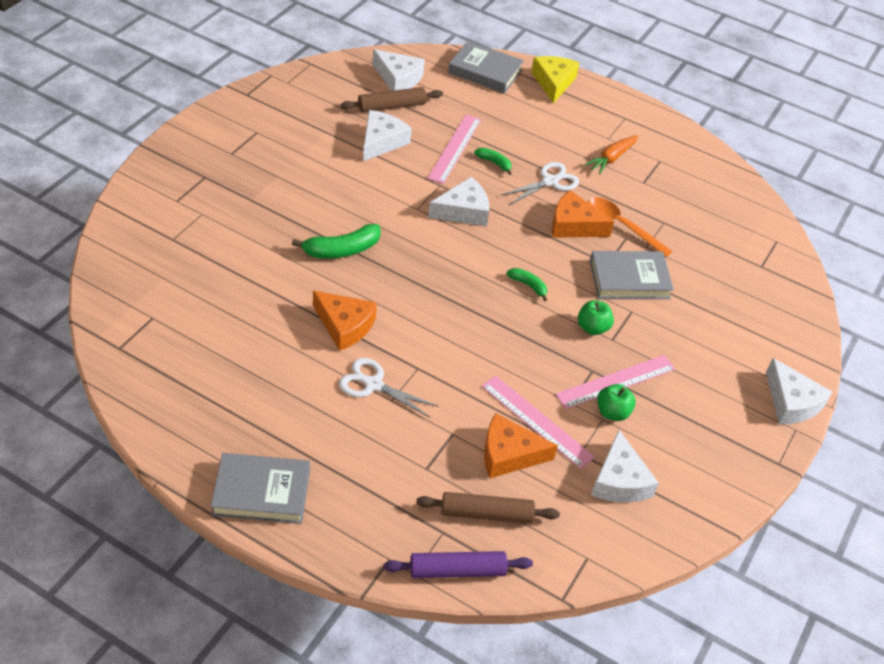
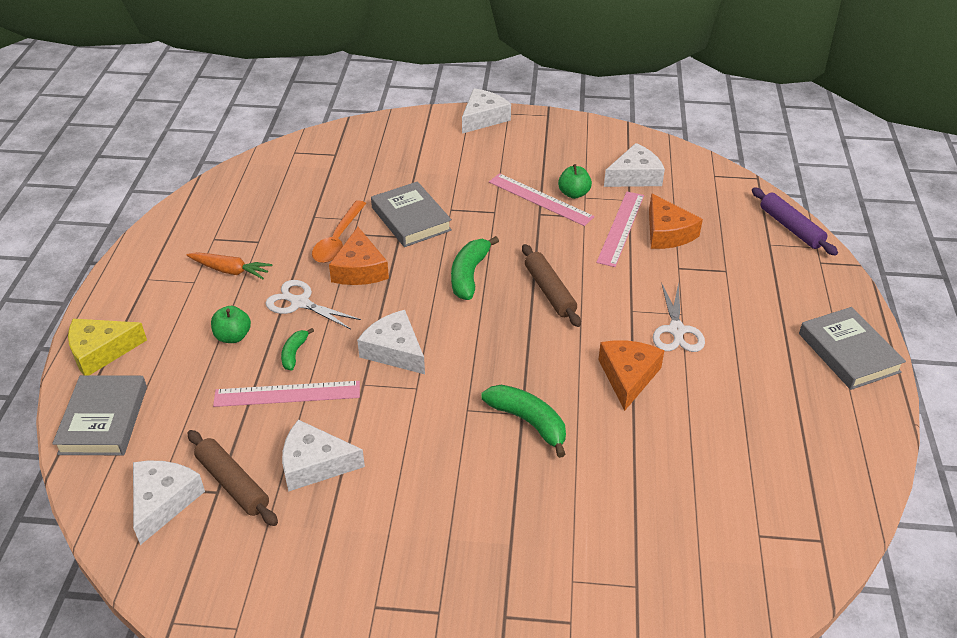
camera: 110 degrees left, 5 degrees down
brown rolling pin [416,492,560,524] -> brown rolling pin moved to [522,244,581,327]
green banana [507,268,547,301] -> green banana [451,236,499,300], size x1.76
green apple [578,300,614,335] -> green apple moved to [211,306,251,343]

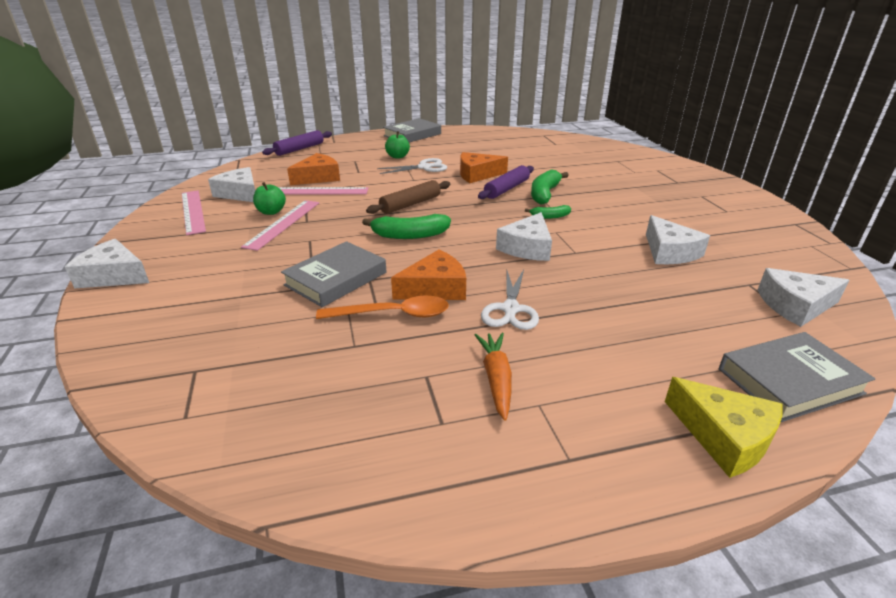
camera: 110 degrees left, 10 degrees down
brown rolling pin [188,430,278,526] -> none
green apple [211,306,251,343] -> green apple moved to [385,131,410,159]
pink ruler [213,381,360,407] -> pink ruler moved to [182,190,206,235]
green banana [281,328,314,370] -> green banana moved to [525,205,571,219]
none -> purple rolling pin [478,165,534,199]

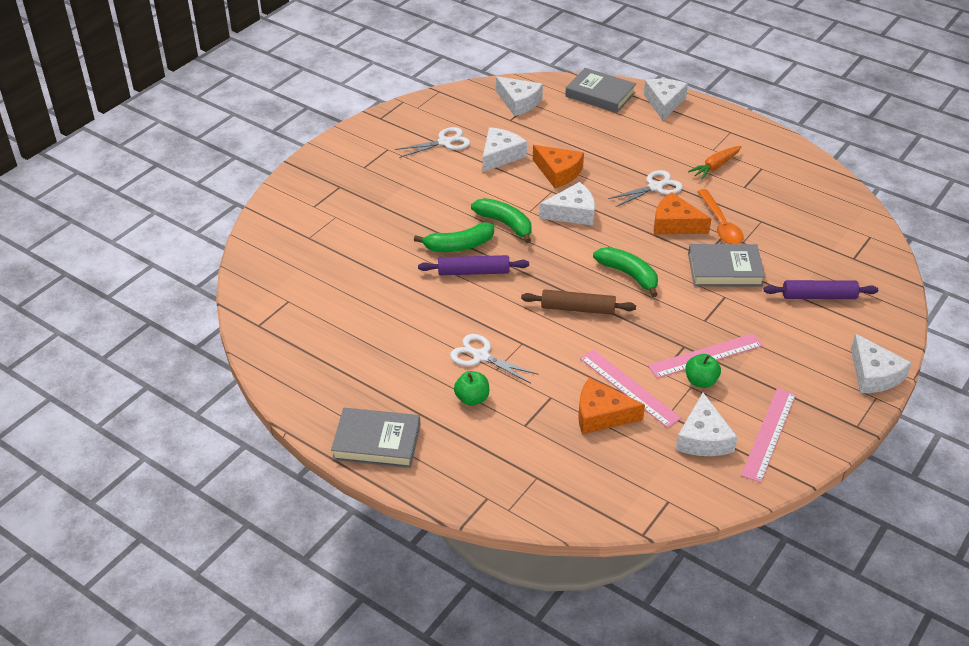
camera: 130 degrees left, 10 degrees up
purple rolling pin [262,130,332,156] -> purple rolling pin moved to [764,280,878,299]
orange spoon [316,296,449,319] -> orange spoon turned 150 degrees counterclockwise [697,189,743,244]
orange cheese [460,152,508,183] -> orange cheese moved to [533,145,584,188]
green banana [525,205,571,219] -> green banana [471,198,532,243], size x1.76
yellow cheese [665,377,783,478] -> white cheese [644,79,688,120]
none -> white scissors [395,127,470,158]

